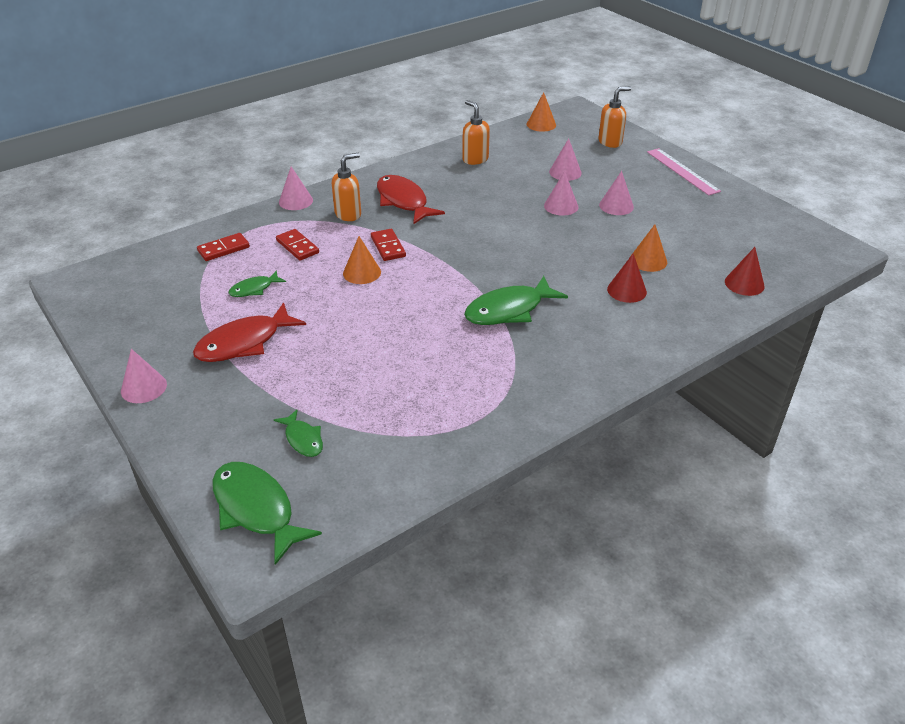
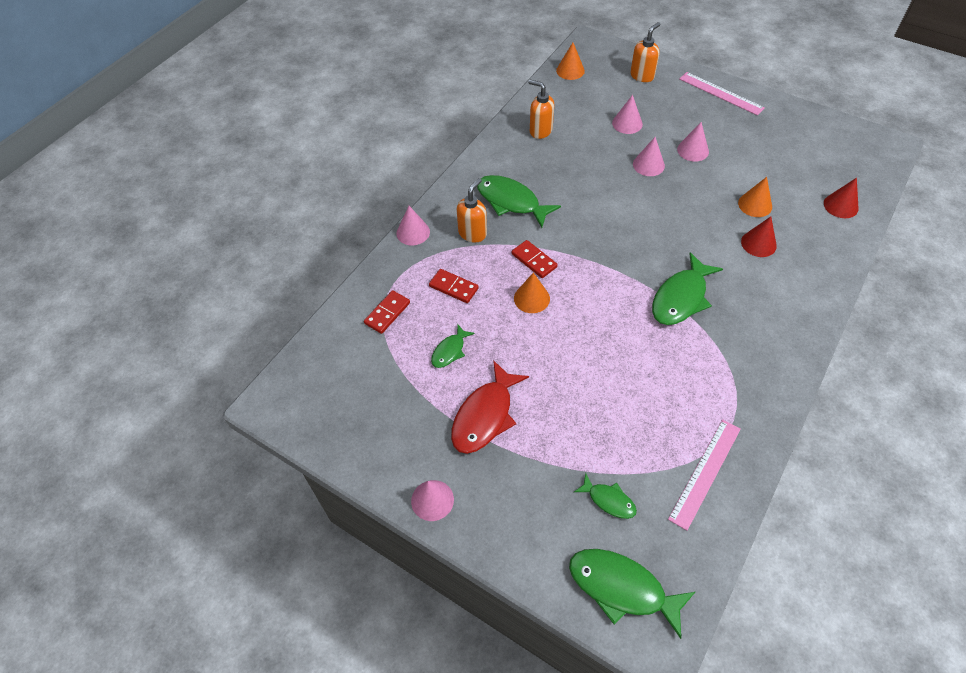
camera: 20 degrees left, 15 degrees up
red fish [377,175,445,225] -> green fish [477,175,561,228]
none -> pink ruler [668,419,741,531]

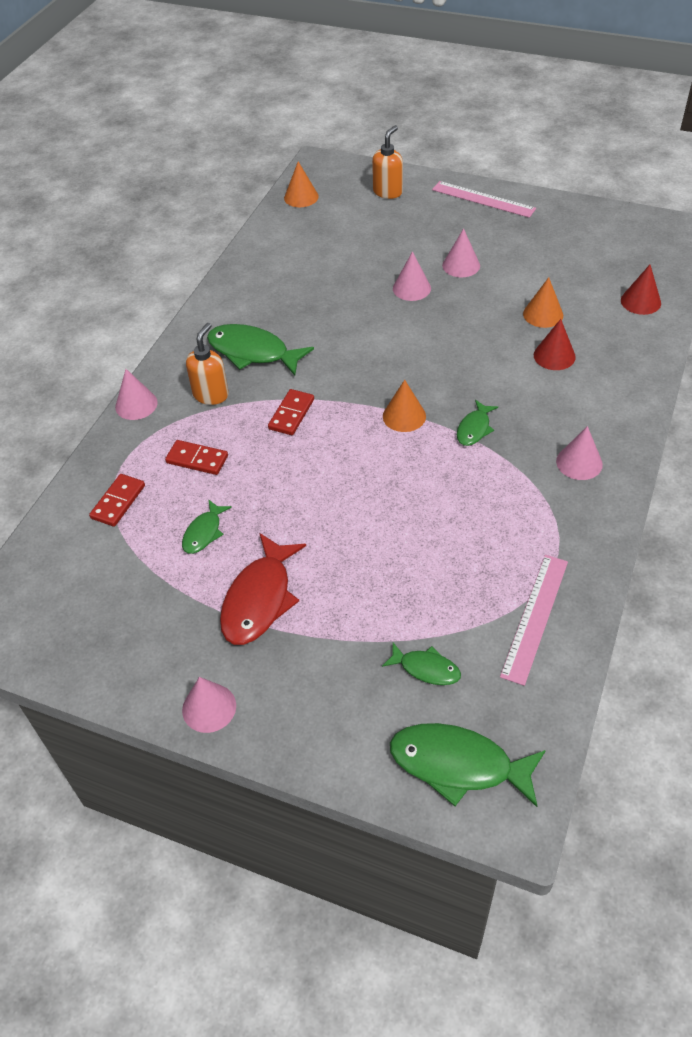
camera: 10 degrees left, 5 degrees down
red domino [512,240,558,278] -> red domino turned 75 degrees clockwise [268,389,314,435]
orange cone [514,273,550,313] -> orange cone moved to [383,380,426,432]
orange soap dispenser [528,80,554,139] -> none
pink cone [612,95,643,134] -> pink cone moved to [556,426,603,480]
green fish [652,252,723,325] -> green fish [457,400,498,446], size x0.54

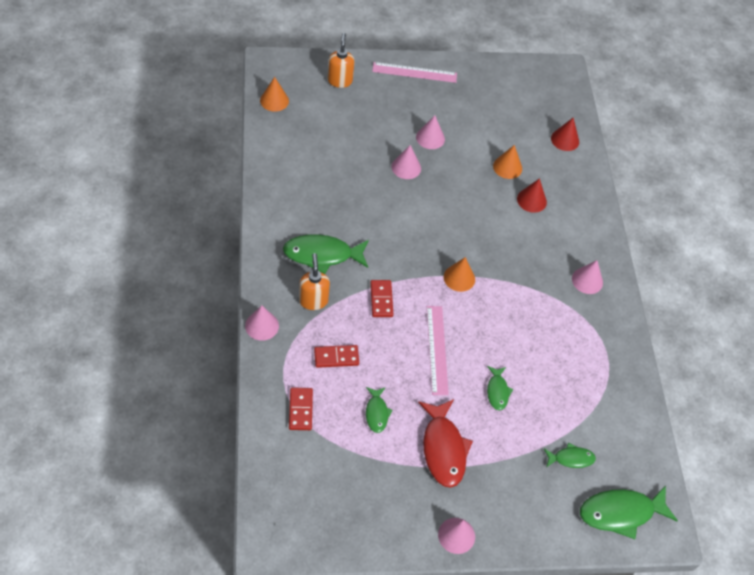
camera: 35 degrees left, 5 degrees up
green fish [457,400,498,446] -> green fish moved to [487,366,513,411]
pink ruler [500,555,568,686] -> pink ruler moved to [427,306,449,395]

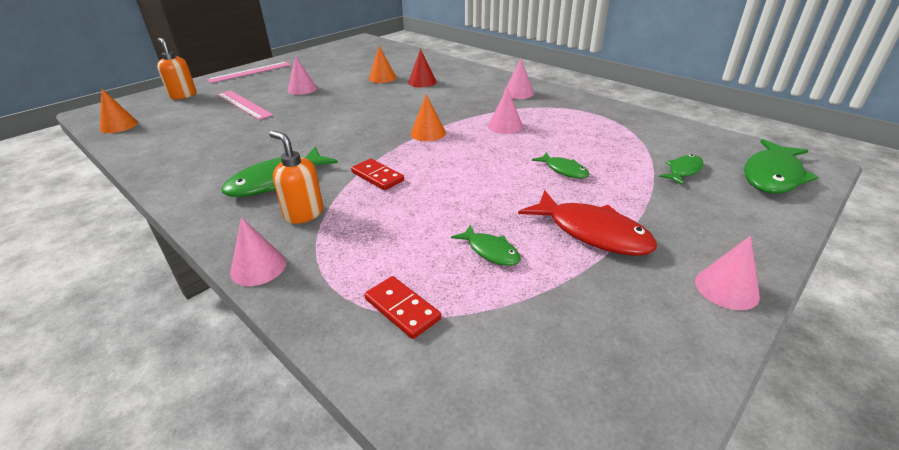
camera: 35 degrees left, 20 degrees down
red domino [314,345,359,368] -> none
pink cone [391,145,421,179] -> pink cone moved to [488,87,523,134]
pink ruler [427,306,449,395] -> pink ruler moved to [217,90,273,120]
red cone [551,118,579,151] -> none

